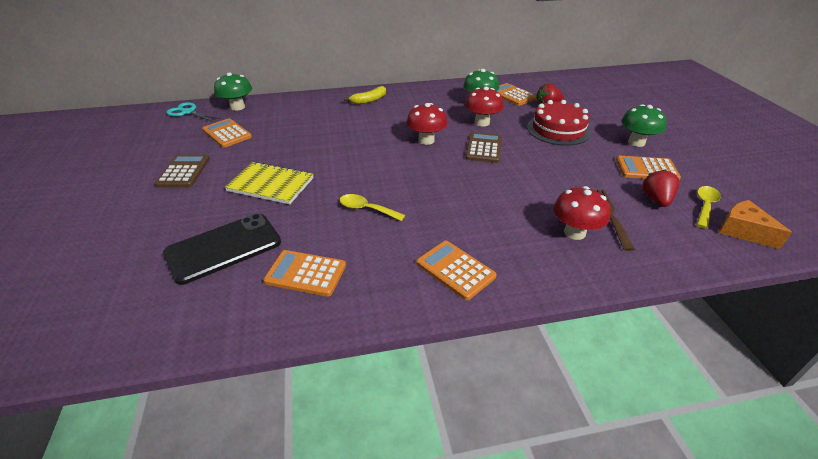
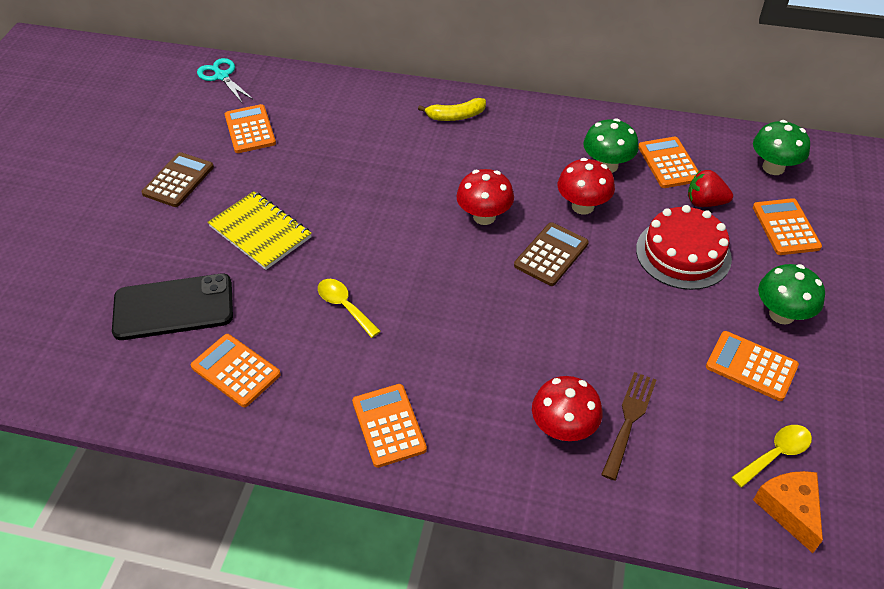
camera: 25 degrees right, 10 degrees up
green mushroom [214,72,252,111] -> green mushroom moved to [753,120,810,175]
red strawberry [642,169,680,207] -> none
none -> orange calculator [753,198,822,255]

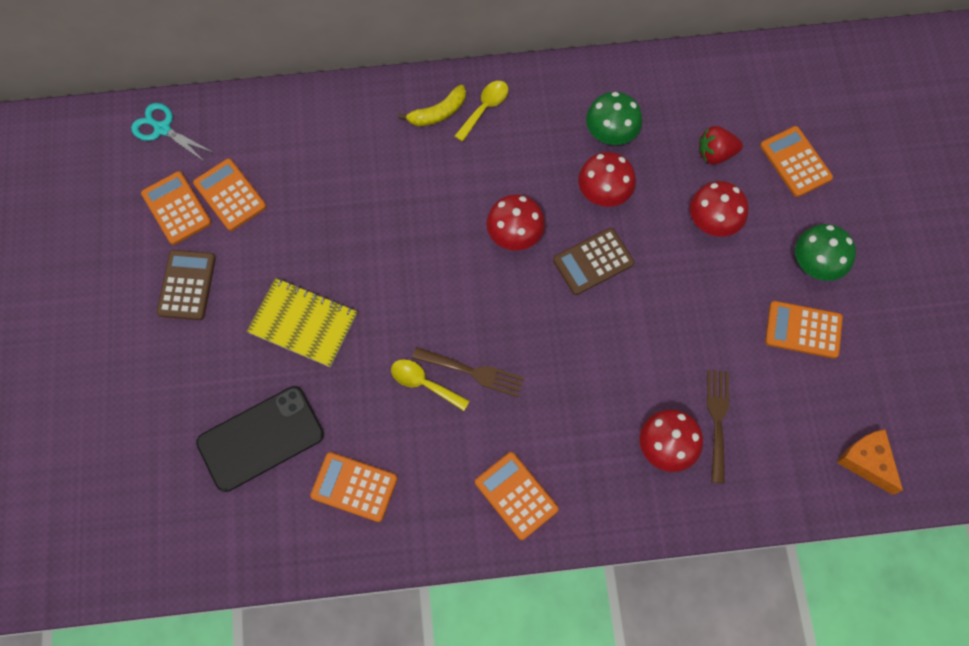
camera: 20 degrees left, 20 degrees up
brown calculator [514,222,589,286] -> brown calculator turned 135 degrees counterclockwise [553,228,634,295]
red cake [636,205,732,290] -> red mushroom [690,181,749,237]
orange calculator [639,137,699,188] -> orange calculator moved to [141,171,211,245]
yellow spoon [731,425,812,488] -> yellow spoon moved to [455,81,508,142]
green mushroom [753,120,810,175] -> none
none -> brown fork [412,347,524,397]

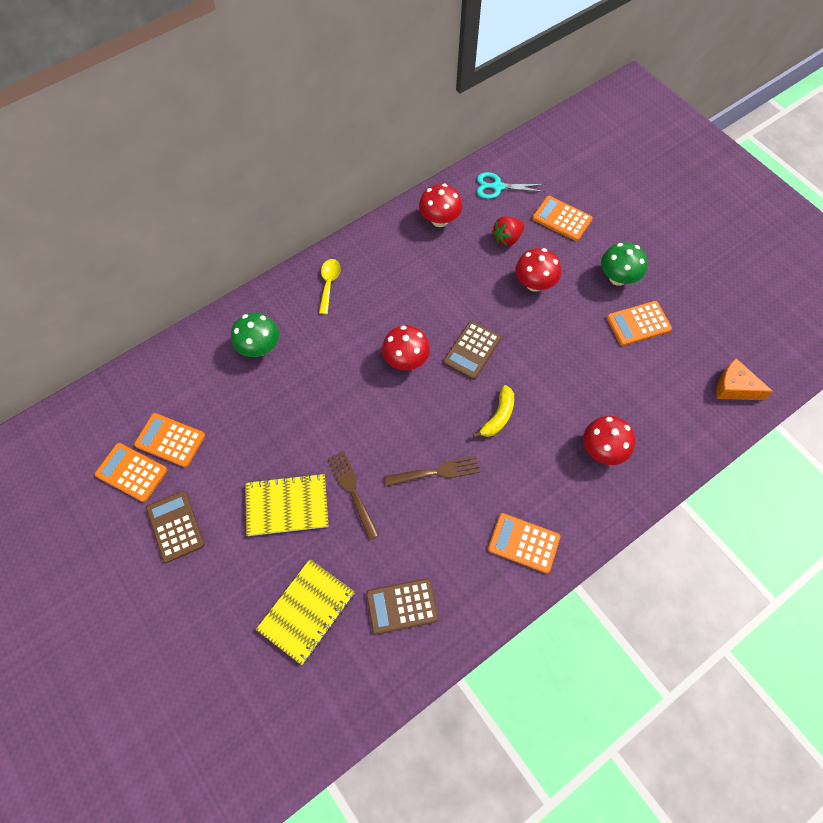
camera: 30 degrees left, 5 degrees down
turquoise scissors [131,103,214,163] -> turquoise scissors moved to [477,172,545,199]
black phone [196,386,324,492] -> yellow notebook [256,559,355,665]
orange calculator [310,452,398,522] -> brown calculator [366,578,438,634]
yellow spoon [391,359,470,411] -> none
yellow banana [398,85,466,127] -> yellow banana moved to [473,385,514,438]
red mushroom [578,152,636,207] -> red mushroom moved to [419,184,462,227]
green mushroom [586,92,642,145] -> green mushroom moved to [231,313,279,357]
brown fork [707,370,729,483] -> brown fork moved to [328,451,379,540]

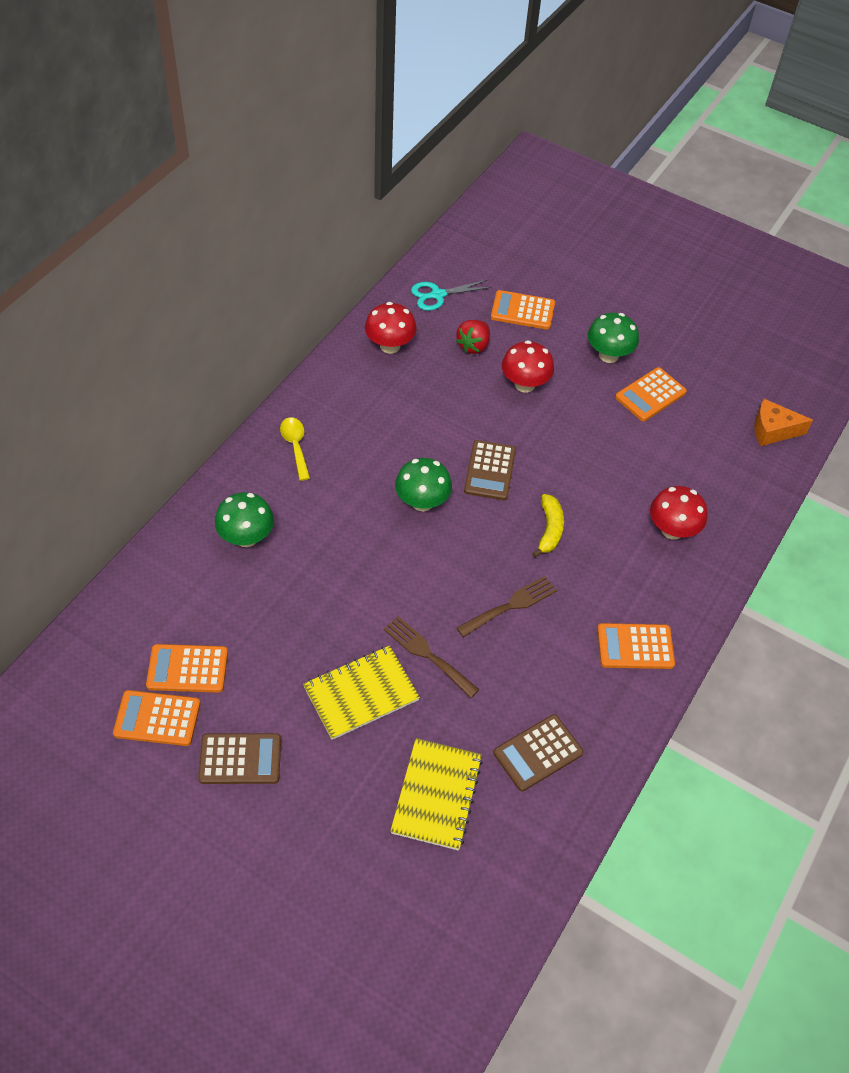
camera: 25 degrees left, 10 degrees down
brown calculator [146,491,204,563] -> brown calculator turned 135 degrees clockwise [198,733,281,784]
red mushroom [382,325,430,370] -> green mushroom [395,458,452,511]

